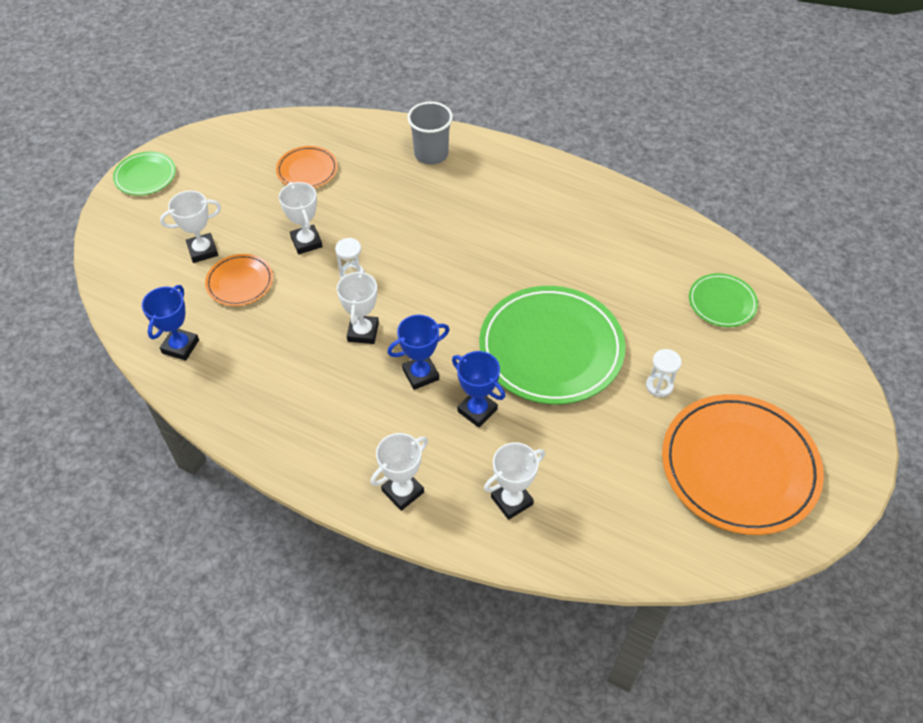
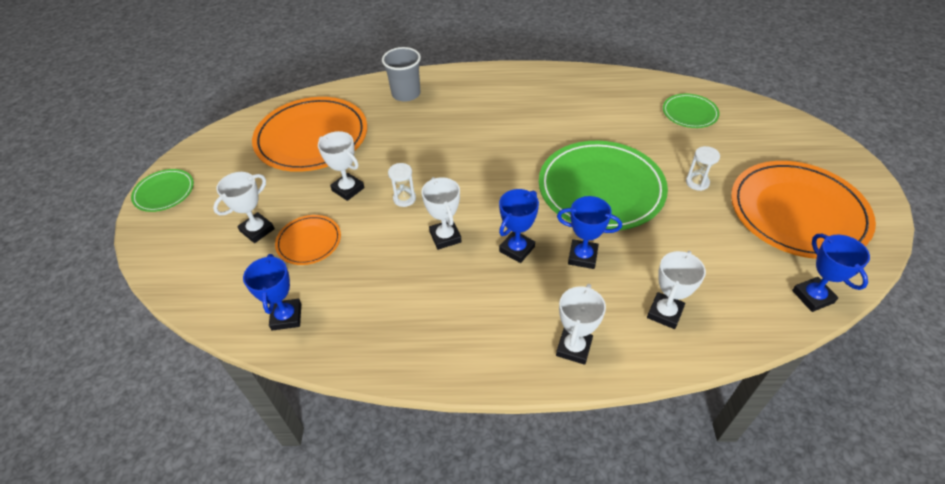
camera: 25 degrees left, 5 degrees down
orange plate [276,146,338,188] -> orange plate [252,97,367,172], size x2.05
none -> blue trophy [792,234,870,312]

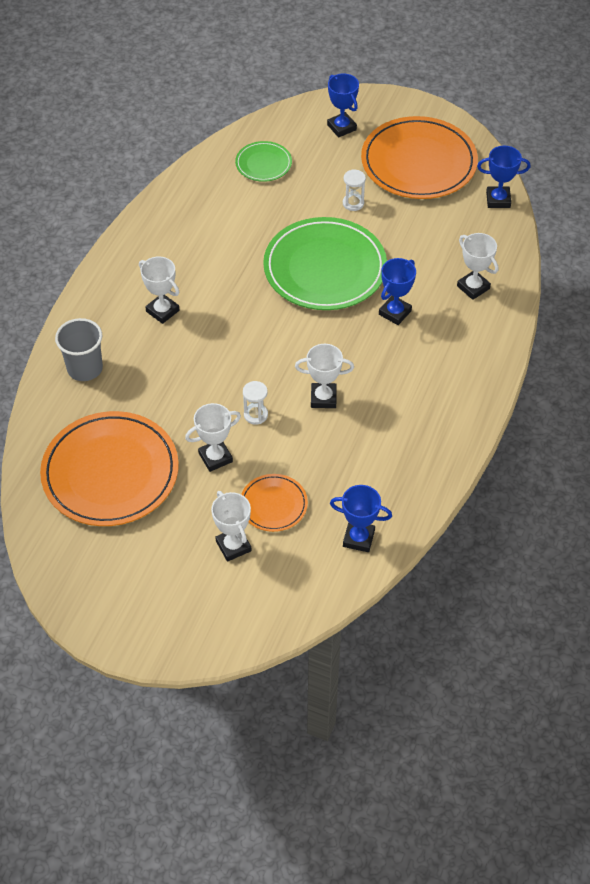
camera: 70 degrees left, 5 degrees up
green plate [131,169,194,212] -> none
blue trophy [499,189,539,263] -> blue trophy moved to [327,74,359,138]
white trophy [556,284,606,365] -> white trophy moved to [139,257,179,324]

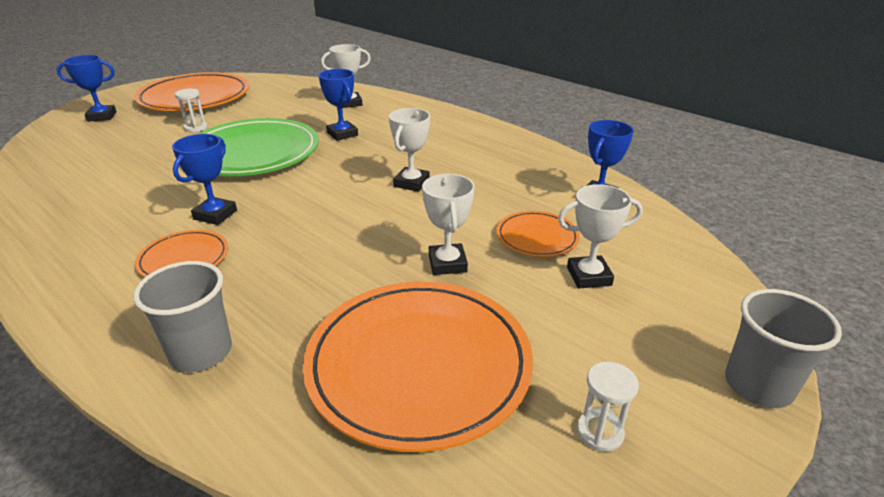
camera: 70 degrees left, 20 degrees down
white trophy [139,257,179,324] -> orange plate [135,230,228,277]
green plate [235,141,292,182] -> none
white hourglass [243,381,268,425] -> white hourglass moved to [577,362,639,452]
blue trophy [477,146,530,208] -> blue trophy moved to [172,134,237,225]
none -> grey cup [725,289,842,408]

